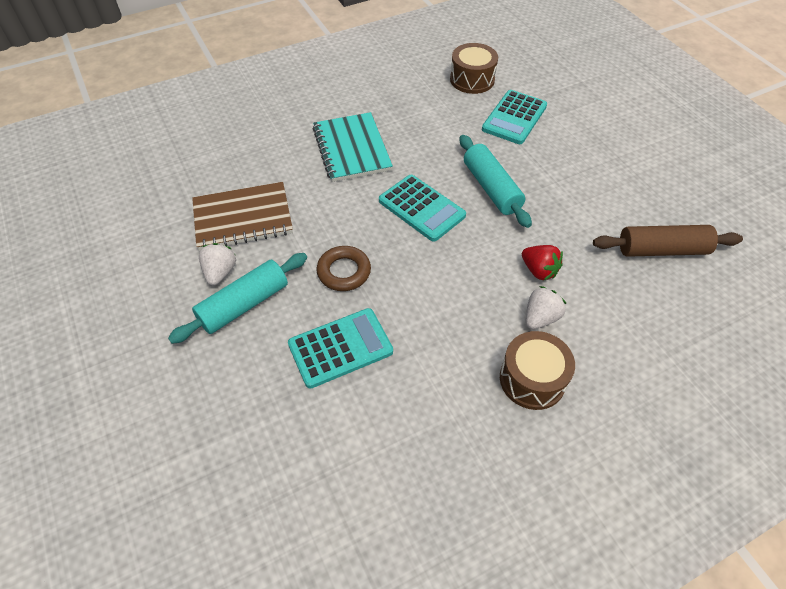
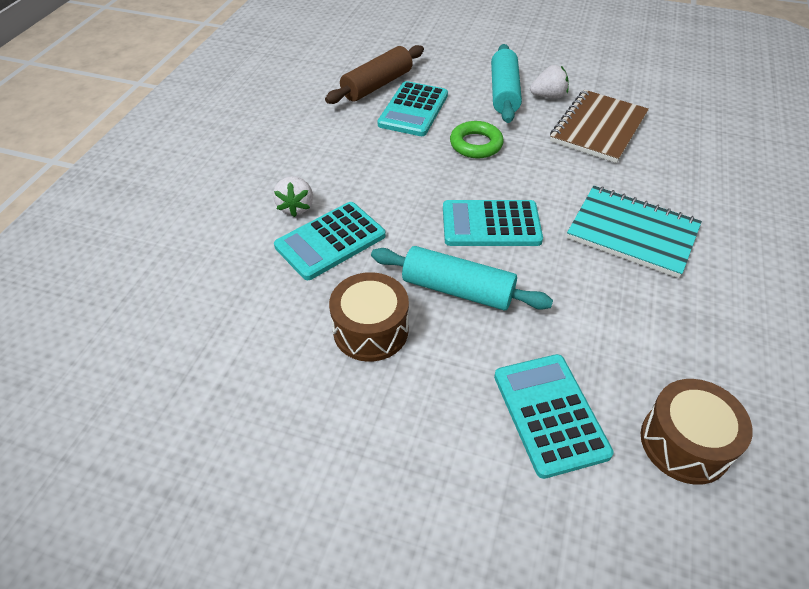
camera: 135 degrees right, 5 degrees down
white strawberry [199,243,236,286] -> white strawberry turned 60 degrees counterclockwise [530,65,569,99]
brown ring [317,246,371,291] -> green ring [450,121,504,158]
brown drum [500,331,575,410] -> brown drum moved to [329,272,409,362]
red strawberry [522,245,563,280] -> turquoise calculator [274,202,386,280]
brown rolling pin [593,225,743,257] -> brown rolling pin moved to [325,45,424,104]

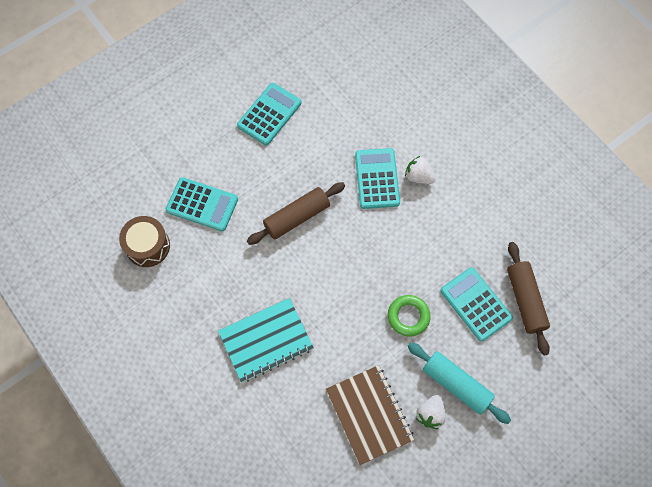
camera: 125 degrees right, 20 degrees up
brown drum [329,272,409,362] -> none
turquoise rolling pin [371,246,553,310] -> brown rolling pin [247,182,345,245]
turquoise calculator [443,200,543,246] -> turquoise calculator moved to [237,83,301,145]

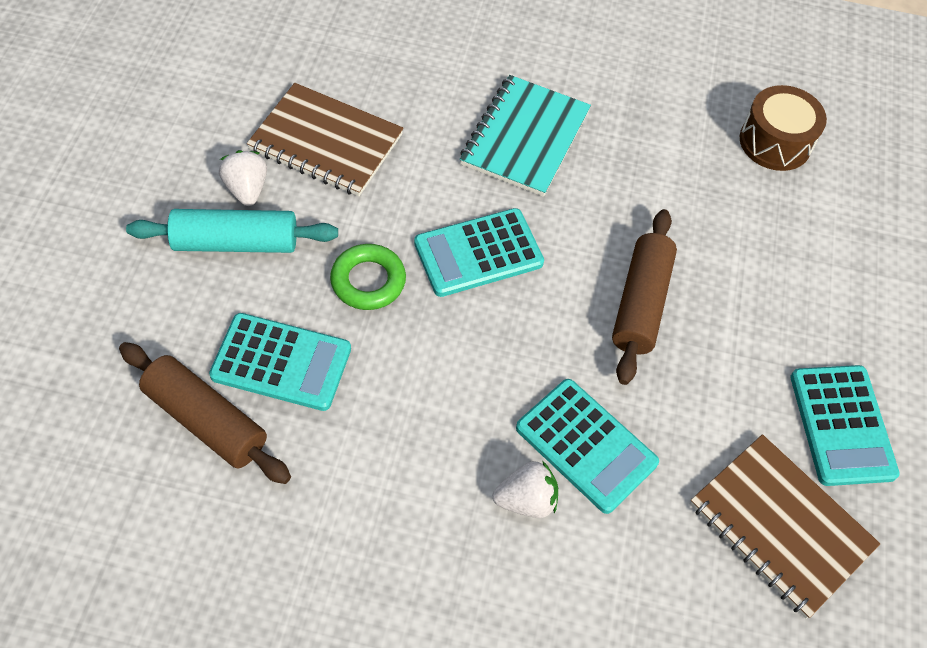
camera: 135 degrees right, 10 degrees down
turquoise calculator [166,177,238,231] -> turquoise calculator moved to [414,208,544,297]
none -> brown notebook [690,434,881,619]

